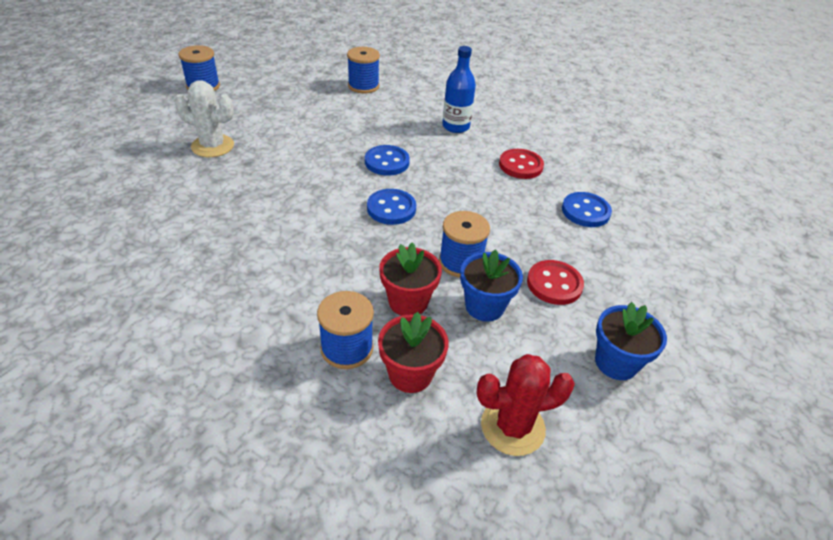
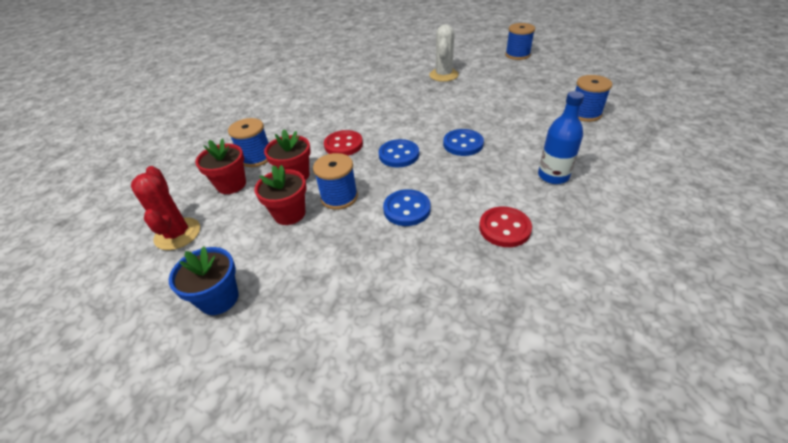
camera: 90 degrees right, 0 degrees up
blue flower pot [460,250,523,321] -> red flower pot [254,165,306,225]
red button [527,260,584,305] -> red button moved to [324,130,363,156]
blue button [562,192,612,227] -> blue button moved to [383,189,431,226]

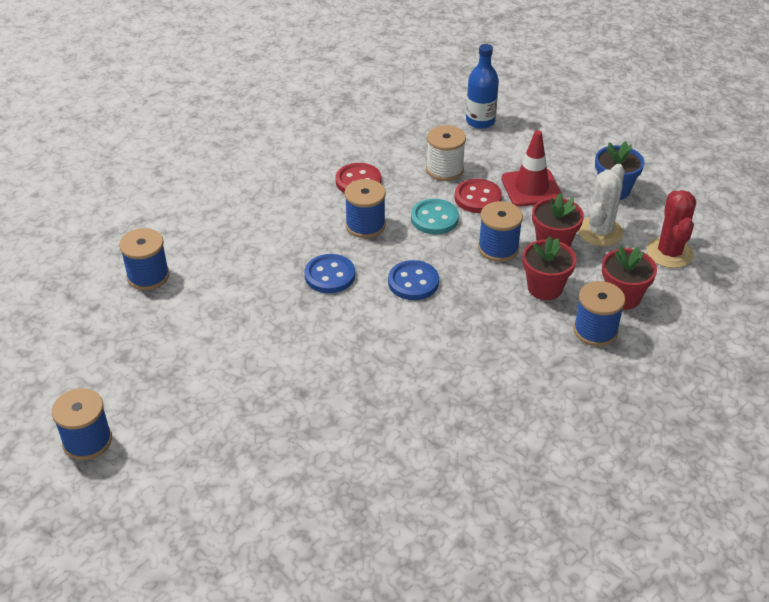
camera: 165 degrees left, 0 degrees up
red button [324,130,363,156] -> red button moved to [455,179,502,213]
blue button [383,189,431,226] -> turquoise button [411,199,459,235]
white cactus [429,24,459,82] -> white cactus moved to [578,164,625,246]
blue bottle [538,91,584,184] -> blue bottle moved to [466,44,499,129]
none -> blue spool [344,179,386,238]
none -> white spool [426,125,466,181]
none -> red traffic cone [501,130,562,207]

